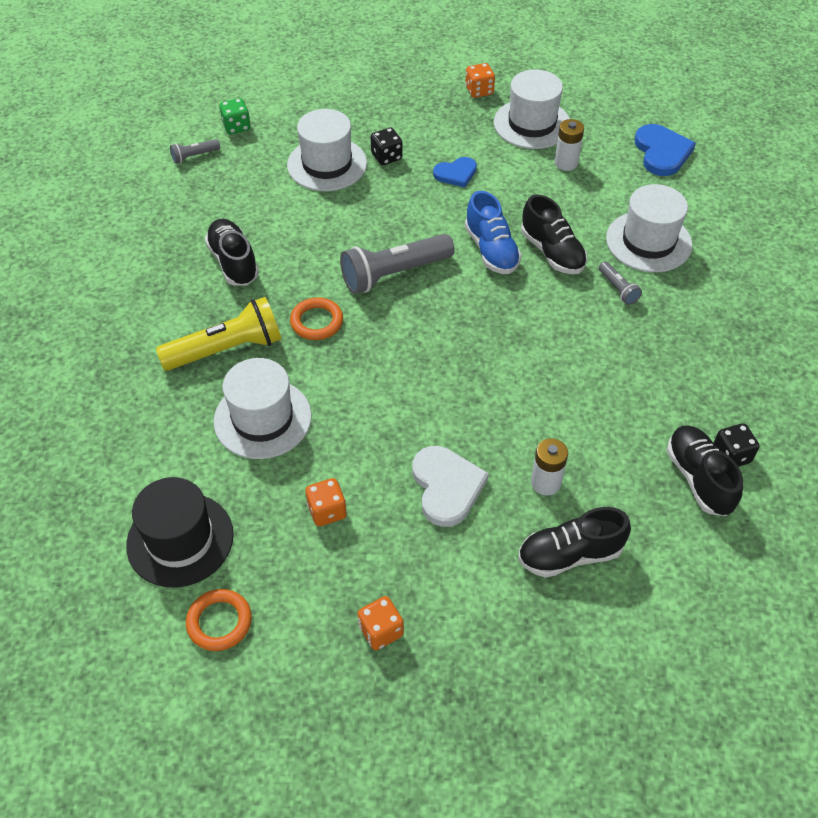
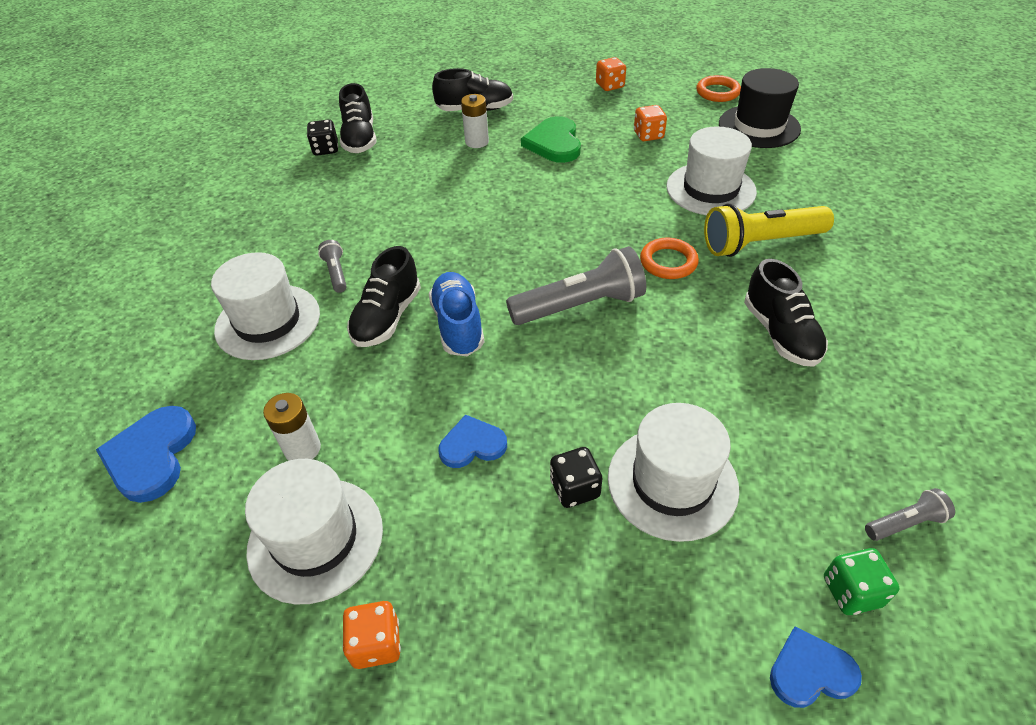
camera: 170 degrees left, 5 degrees down
white heart [412,446,489,527] -> green heart [521,116,581,163]
black shoe [521,194,587,274] -> black shoe turned 135 degrees counterclockwise [347,246,421,347]
none -> blue heart [770,626,862,708]

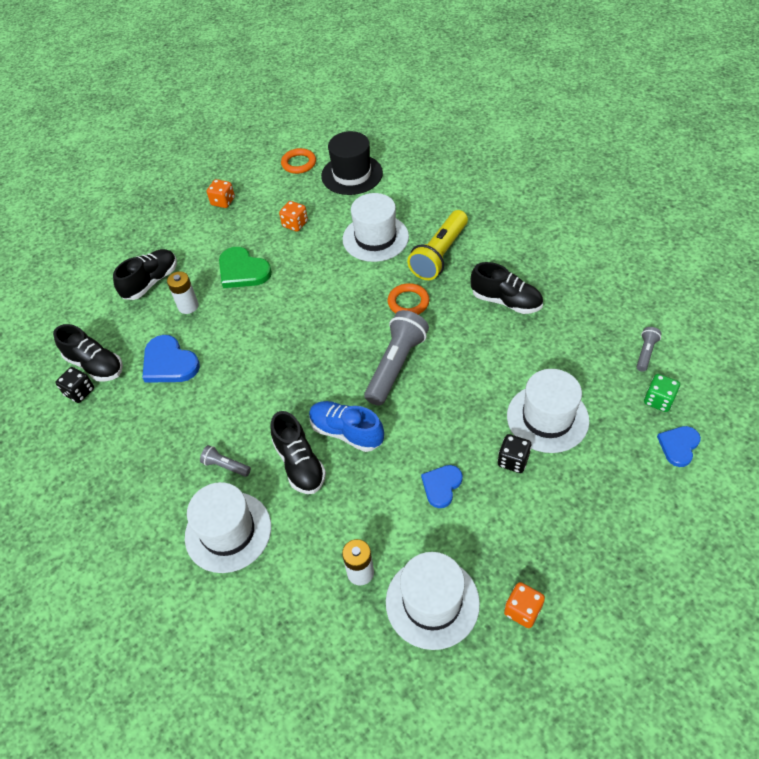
camera: 45 degrees left, 5 degrees up
blue heart [96,406,196,503] -> blue heart moved to [142,335,200,383]

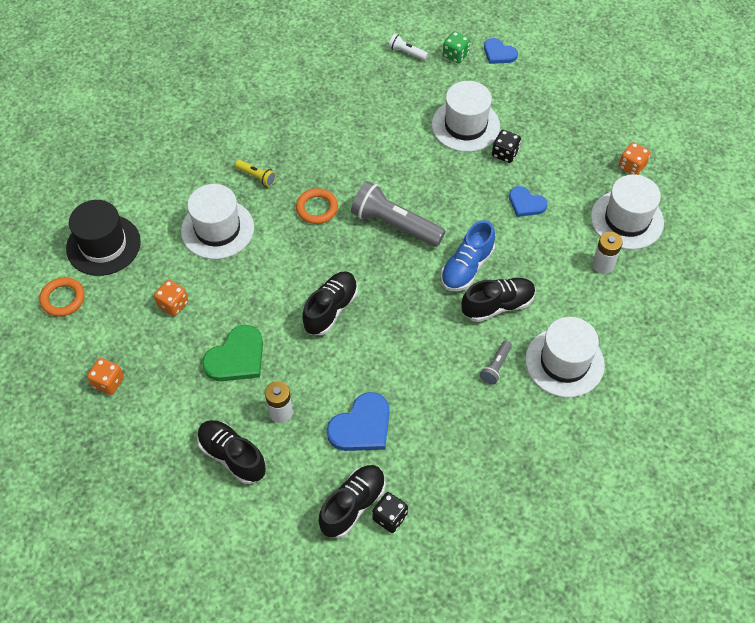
camera: 90 degrees left, 5 degrees up
yellow flashlight [407,210,468,280] -> yellow flashlight [235,160,276,187], size x0.47
black shoe [471,262,543,314] -> black shoe moved to [302,271,358,335]
grey flashlight [637,327,662,372] -> white flashlight [388,34,428,60]

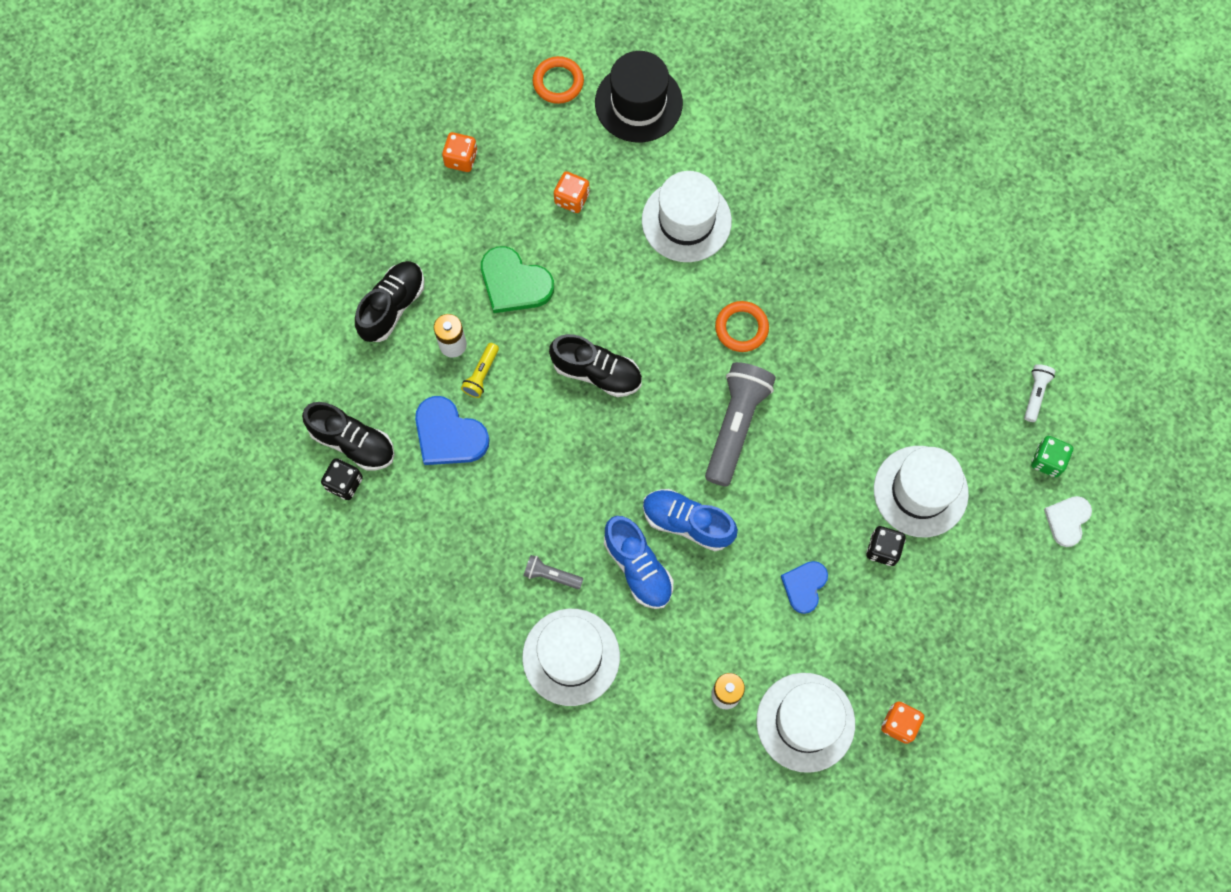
camera: 80 degrees right, 15 degrees up
yellow flashlight [235,160,276,187] -> yellow flashlight moved to [461,343,499,398]
black shoe [461,278,536,322] -> blue shoe [604,516,673,609]
blue heart [484,38,518,64] -> white heart [1044,496,1092,547]

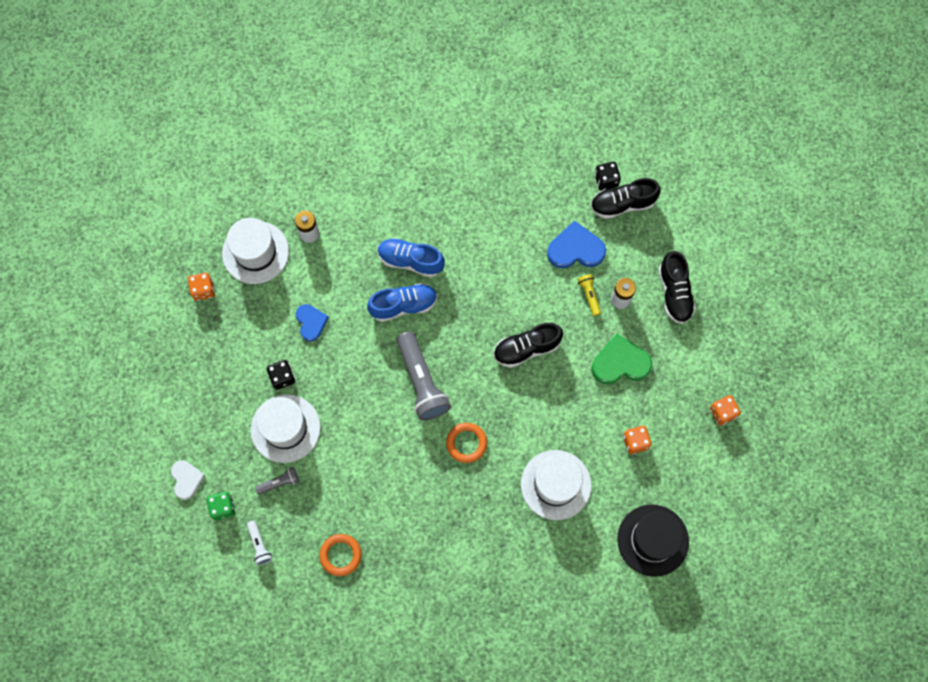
camera: 140 degrees right, 0 degrees up
white hat [522,609,620,706] -> none
grey flashlight [523,555,583,589] -> grey flashlight moved to [255,467,299,495]
orange ring [533,56,584,104] -> orange ring moved to [319,534,361,576]

